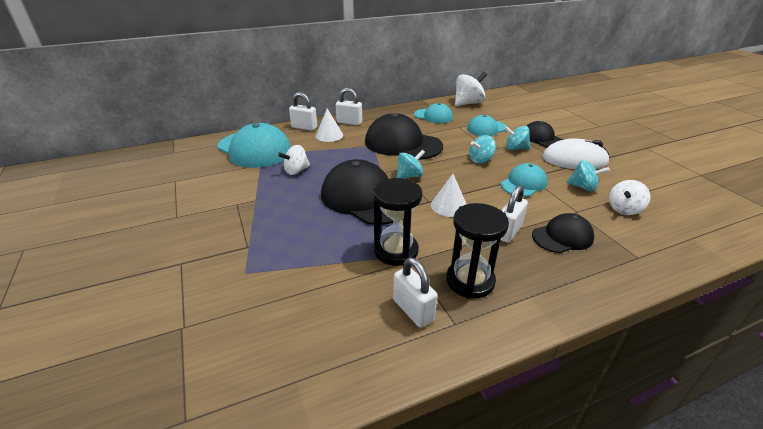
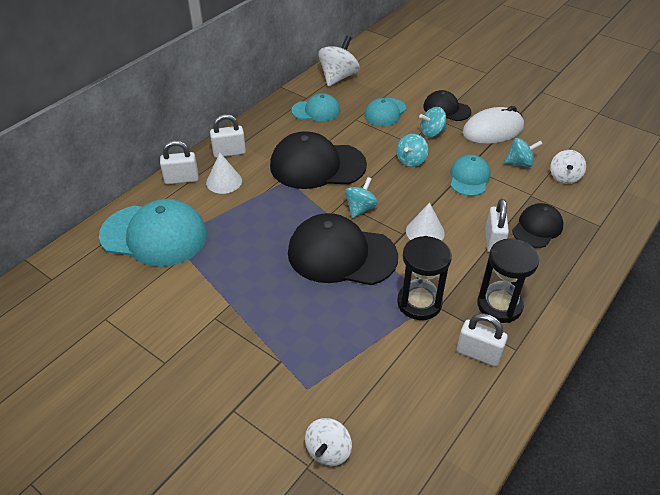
camera: 30 degrees left, 10 degrees up
white spinning top [278,145,310,175] -> white spinning top moved to [305,418,352,466]

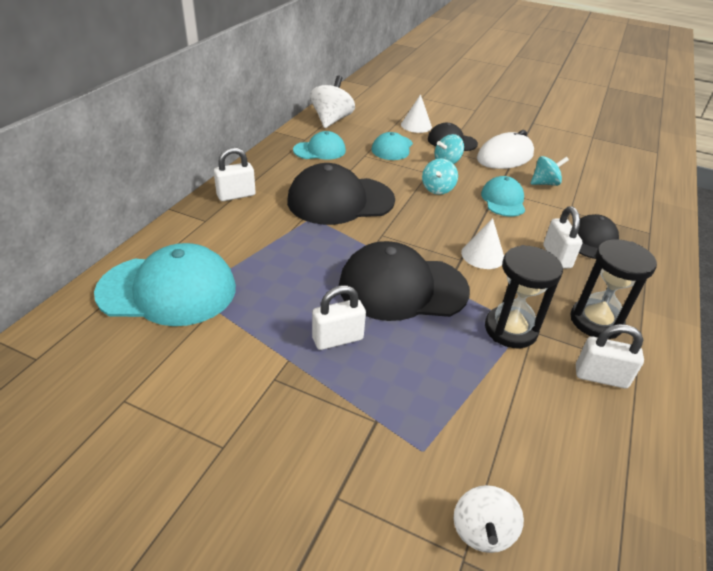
camera: 15 degrees left, 5 degrees down
white padlock [160,140,198,184] -> white padlock moved to [312,285,366,350]
white cone [206,153,242,194] -> white cone moved to [401,94,432,133]
turquoise spinning top [345,177,378,218] -> none
white spinning top [550,150,586,184] -> none

